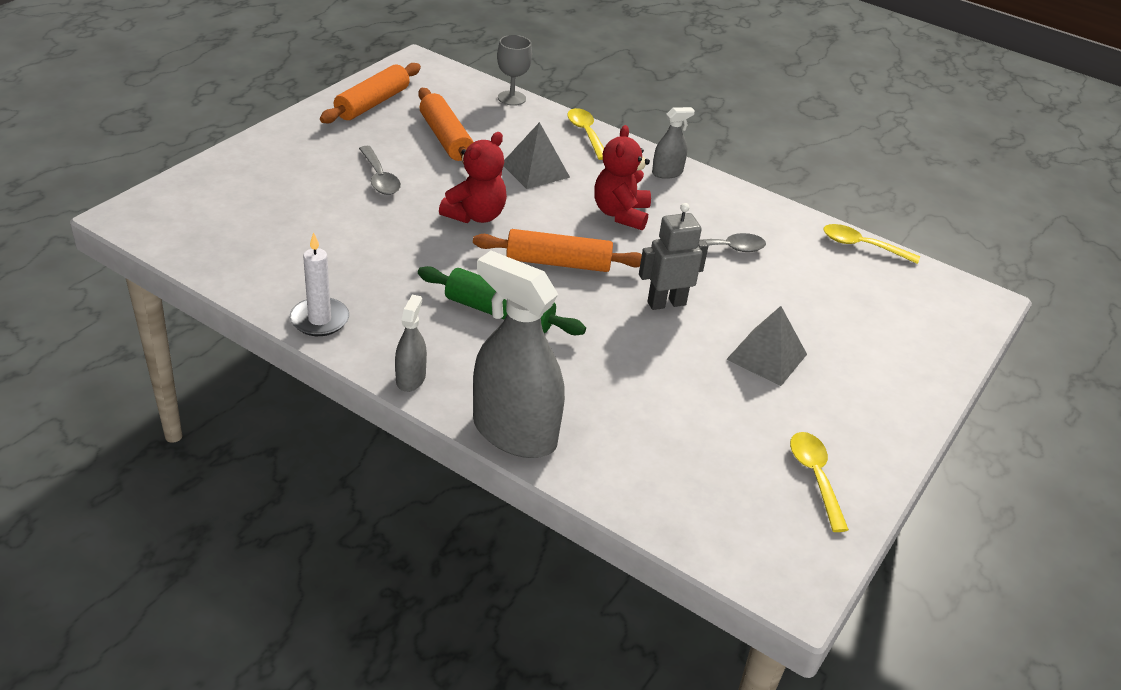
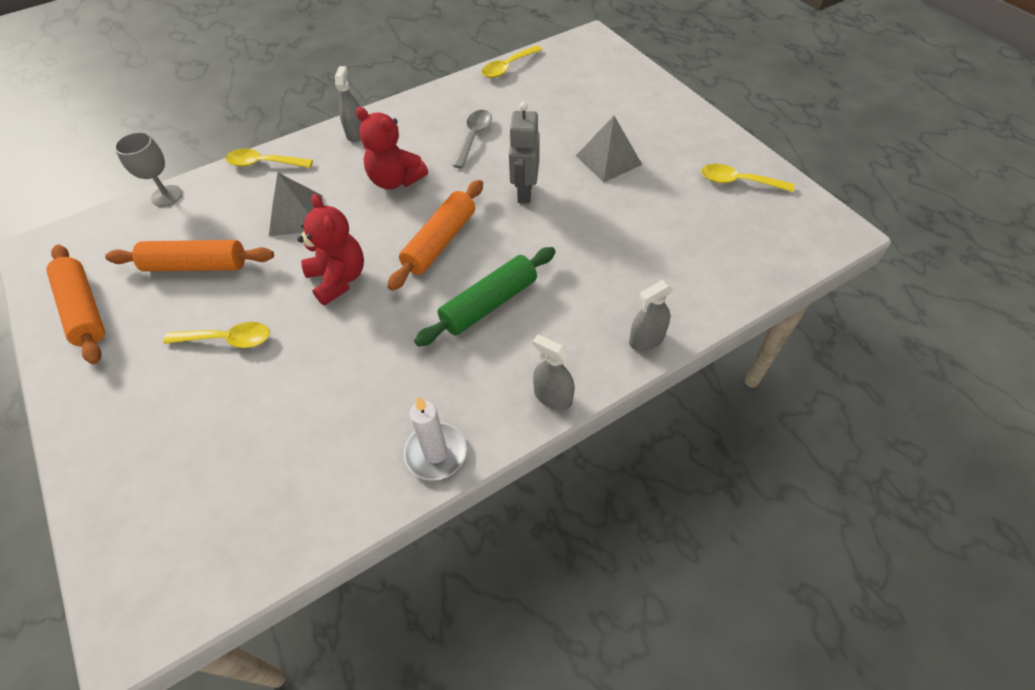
camera: 60 degrees left, 15 degrees up
grey spoon [359,146,401,195] -> yellow spoon [163,322,270,348]
grey spray bottle [473,251,565,458] -> grey spray bottle [629,280,673,351], size x0.47

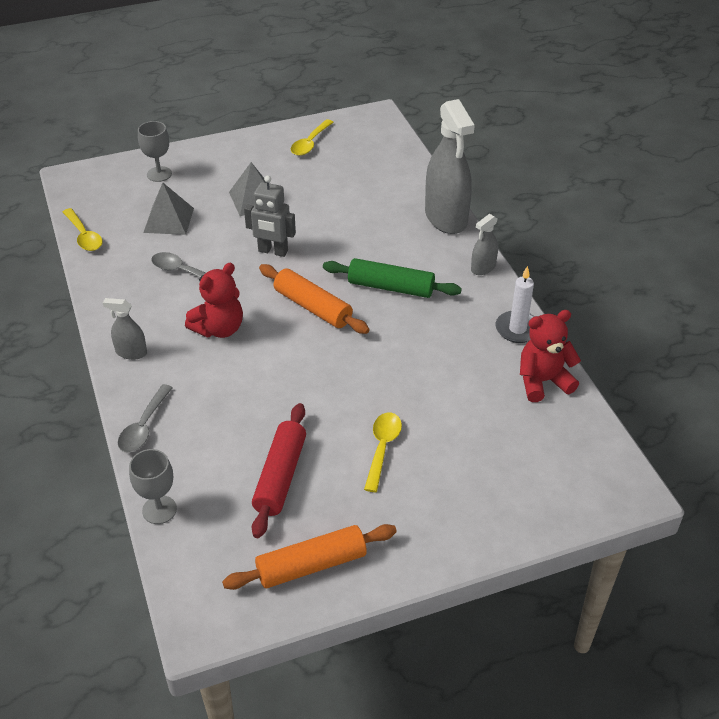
camera: 80 degrees left, 10 degrees down
orange rolling pin [105,240,274,272] -> red rolling pin [252,403,306,538]
yellow spoon [225,148,313,168] -> grey spoon [118,384,173,452]
grey pyramid [269,173,323,236] -> grey pyramid moved to [143,183,194,235]
red teddy bear [298,194,364,306] -> red teddy bear moved to [520,310,581,402]
green rolling pin [414,247,556,347] -> green rolling pin turned 45 degrees counterclockwise [323,258,462,298]
grey spray bottle [629,280,673,351] -> grey spray bottle [425,99,475,234], size x2.11
none -> grey goblet [138,121,172,182]

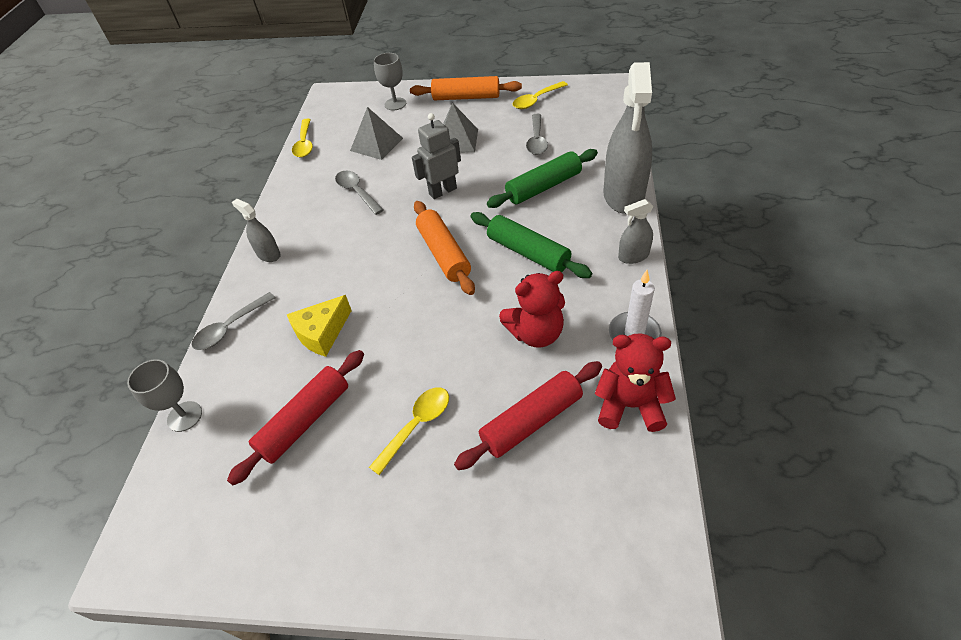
camera: 30 degrees right, 5 degrees up
red teddy bear [185,263,243,338] -> red teddy bear moved to [499,271,565,347]
orange rolling pin [222,524,397,590] -> orange rolling pin moved to [410,76,522,100]
grey robot [244,176,296,257] -> grey robot turned 105 degrees clockwise [412,113,461,199]
none -> yellow cheese [287,295,352,357]
none -> red rolling pin [454,361,602,470]
none -> green rolling pin [487,149,598,208]
none -> grey spoon [526,114,548,155]

